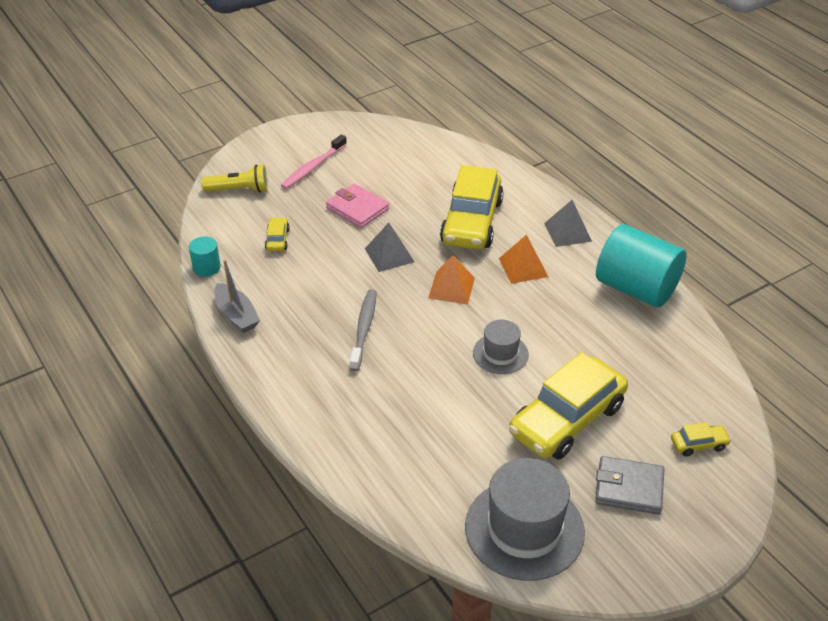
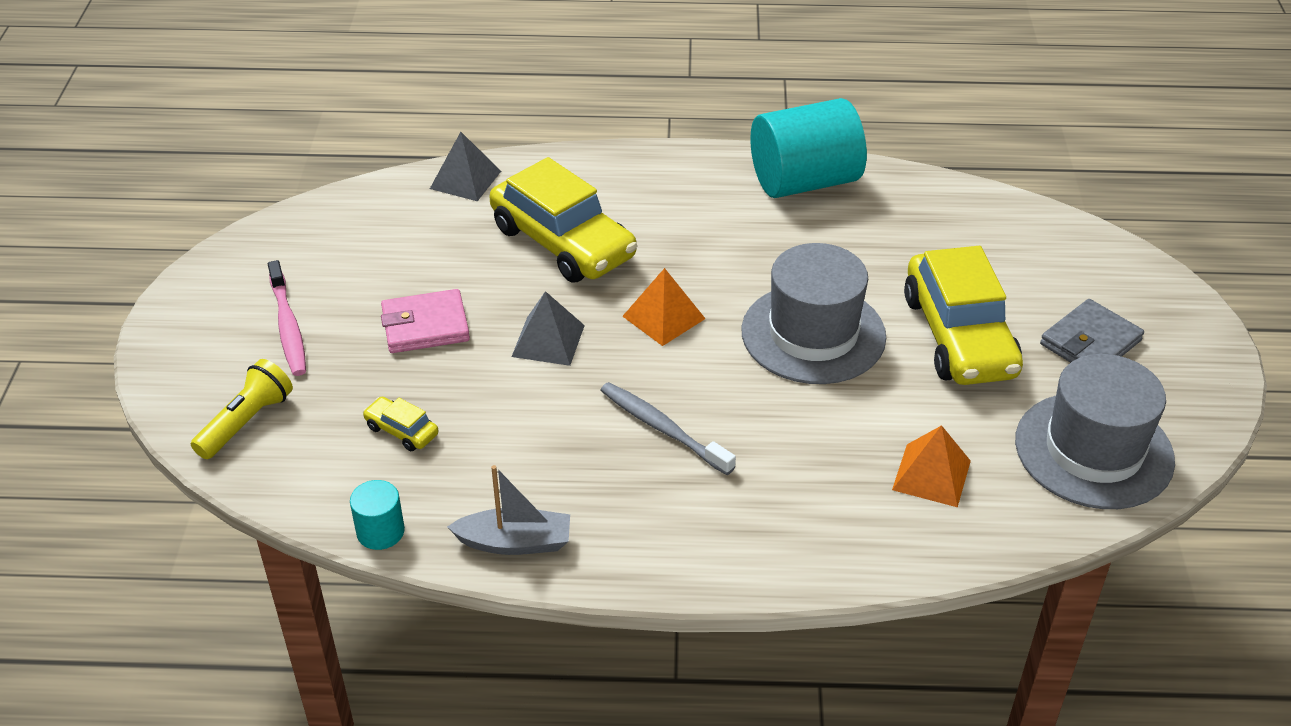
camera: 55 degrees left, 0 degrees up
grey hat [473,320,529,374] -> grey hat [742,243,886,384], size x1.84
orange pyramid [499,235,548,284] -> orange pyramid moved to [892,425,971,507]
grey pyramid [544,200,592,247] -> grey pyramid moved to [430,132,501,201]
yellow car [671,422,731,457] -> none

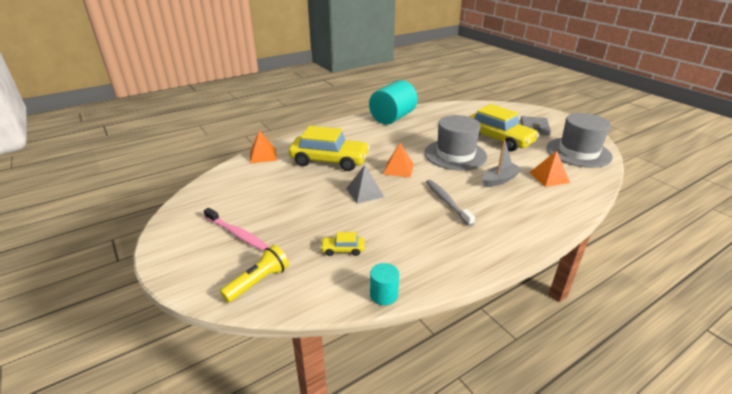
camera: 35 degrees left, 10 degrees down
yellow flashlight [191,359,293,459] -> yellow flashlight turned 45 degrees clockwise [220,245,289,303]
pink wallet [381,289,470,353] -> none
grey pyramid [430,132,501,201] -> orange pyramid [250,130,277,163]
grey boat [447,465,570,555] -> grey boat moved to [482,140,523,187]
grey toothbrush [600,382,736,475] -> grey toothbrush turned 60 degrees clockwise [426,180,475,226]

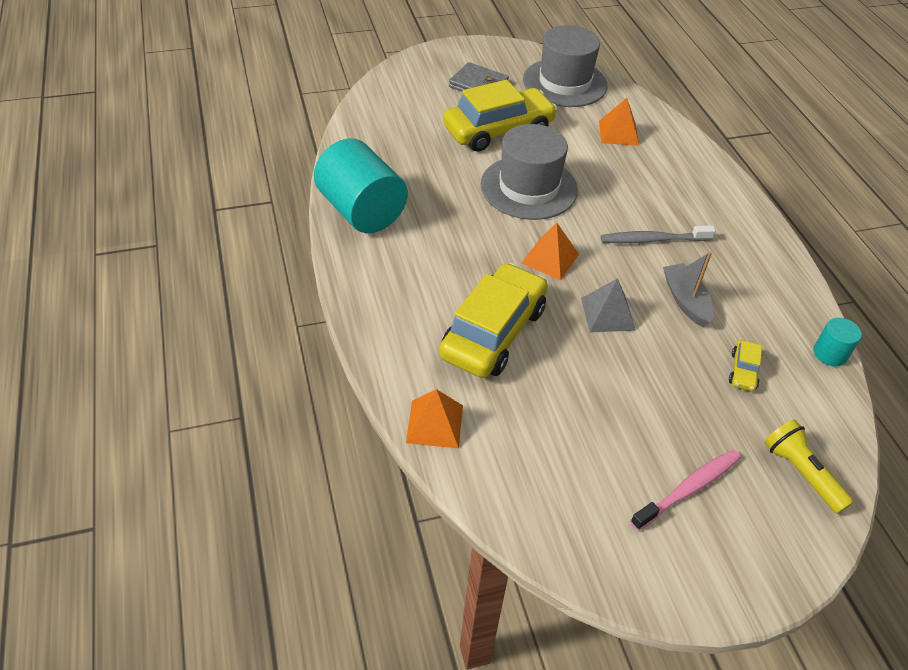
camera: 75 degrees left, 15 degrees up
grey boat [482,140,523,187] -> grey boat moved to [663,252,714,327]

